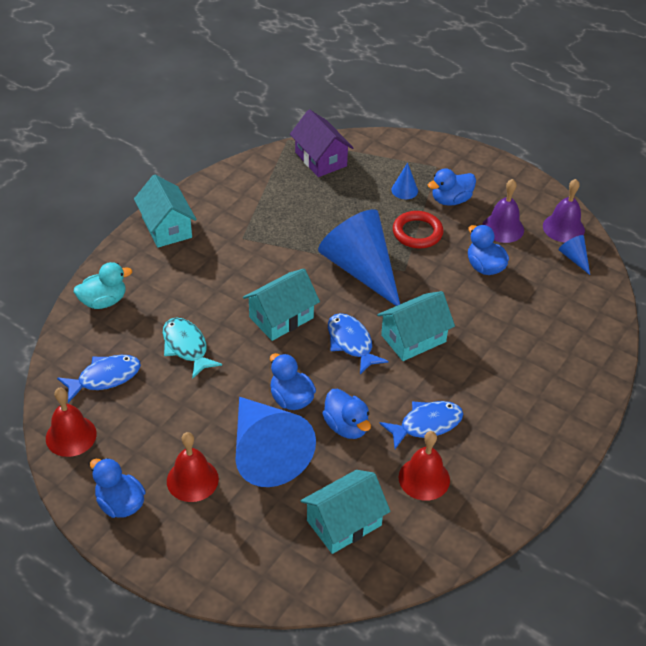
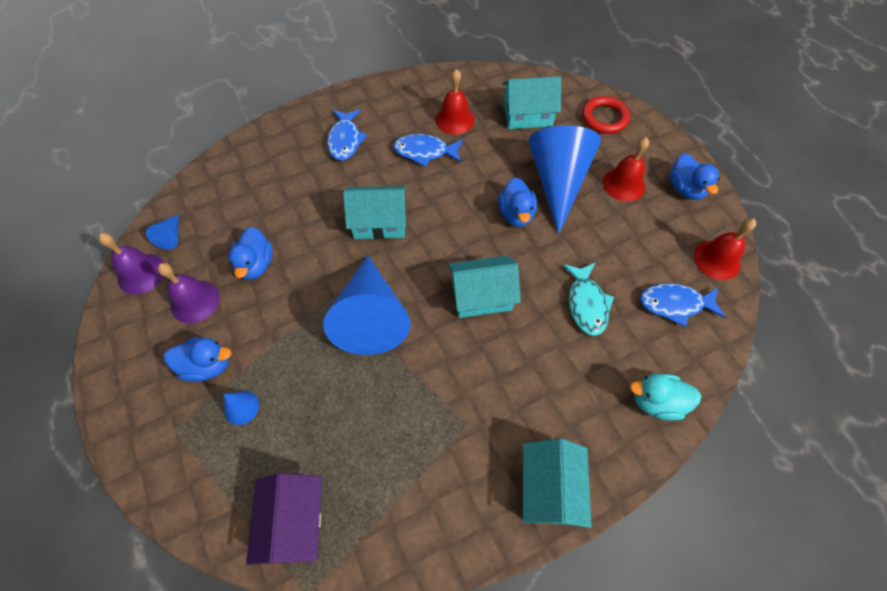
camera: 150 degrees left, 15 degrees up
blue duck [322,389,371,439] -> none
blue fish [328,313,389,374] -> blue fish moved to [327,109,367,161]
red ring [393,211,443,248] -> red ring moved to [582,96,630,134]

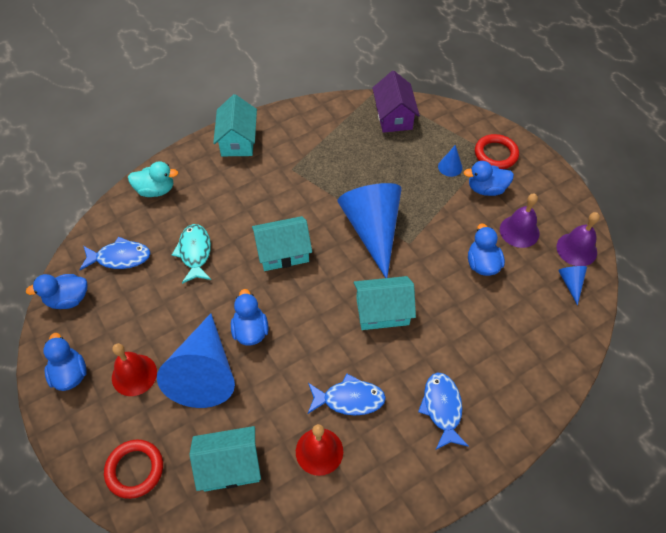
camera: 175 degrees right, 5 degrees down
red bell [694,218,756,280] -> blue duck [25,274,87,309]
none -> red ring [475,134,519,169]

